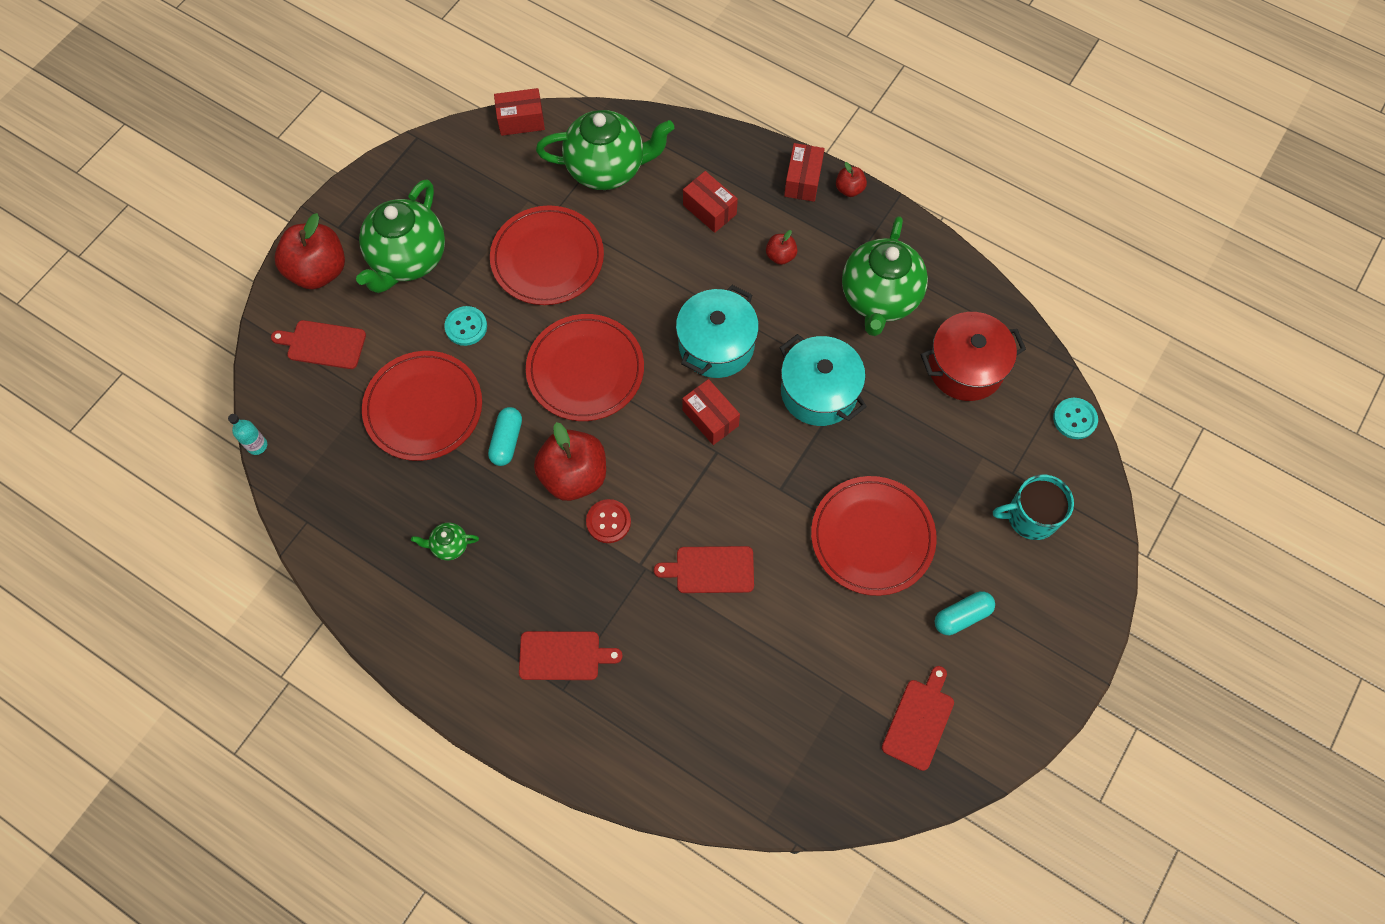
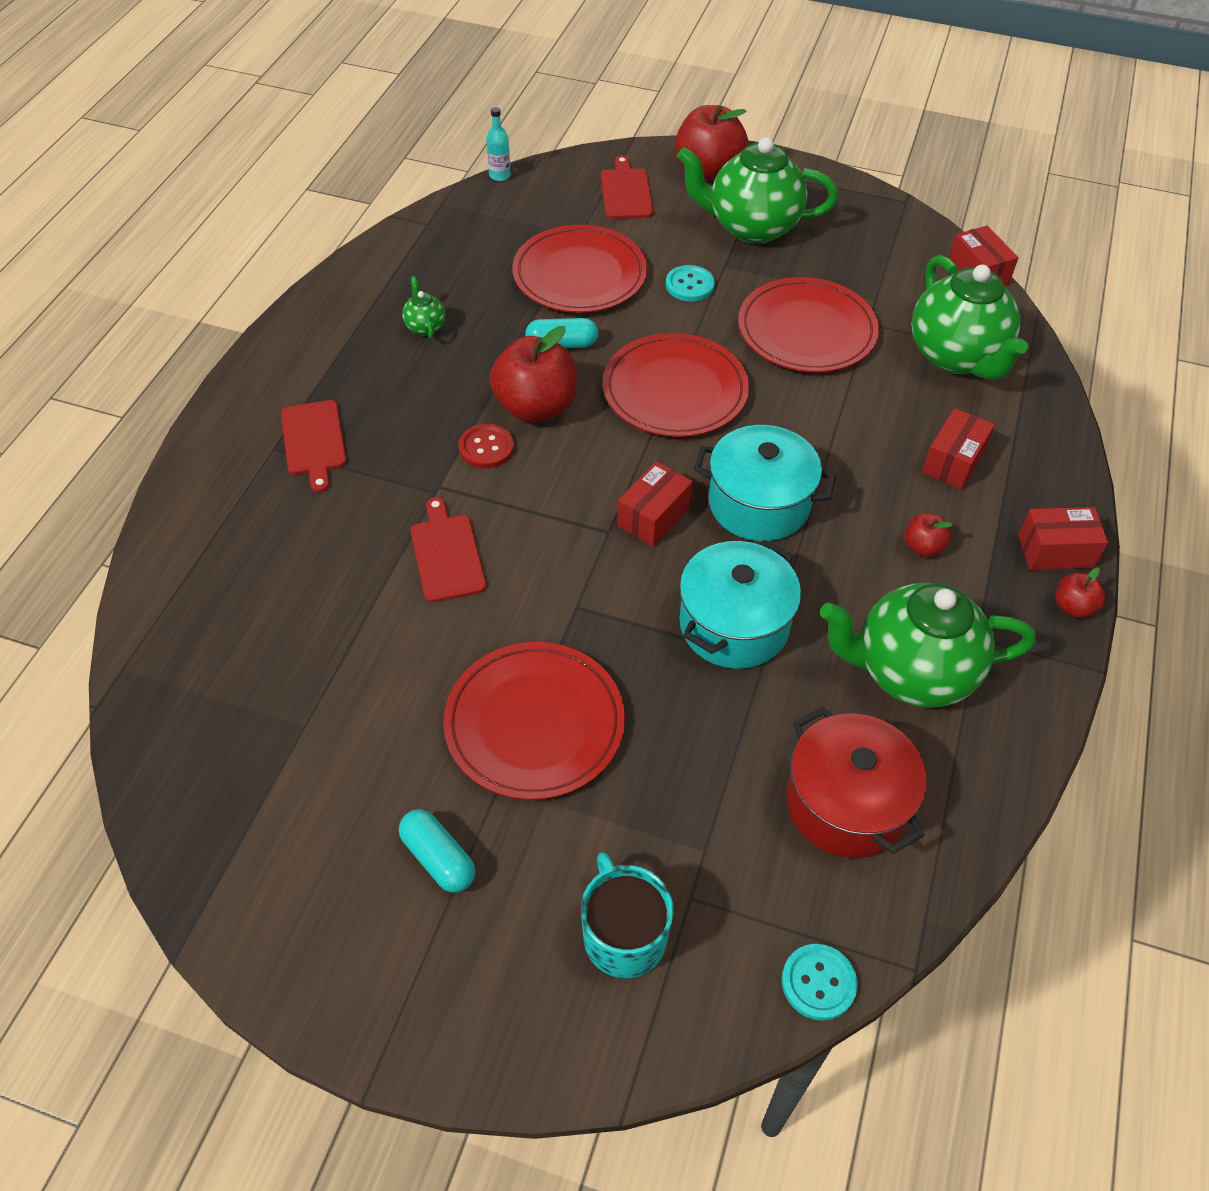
camera: 75 degrees right, 15 degrees down
red cutting board [882,666,954,771] -> none

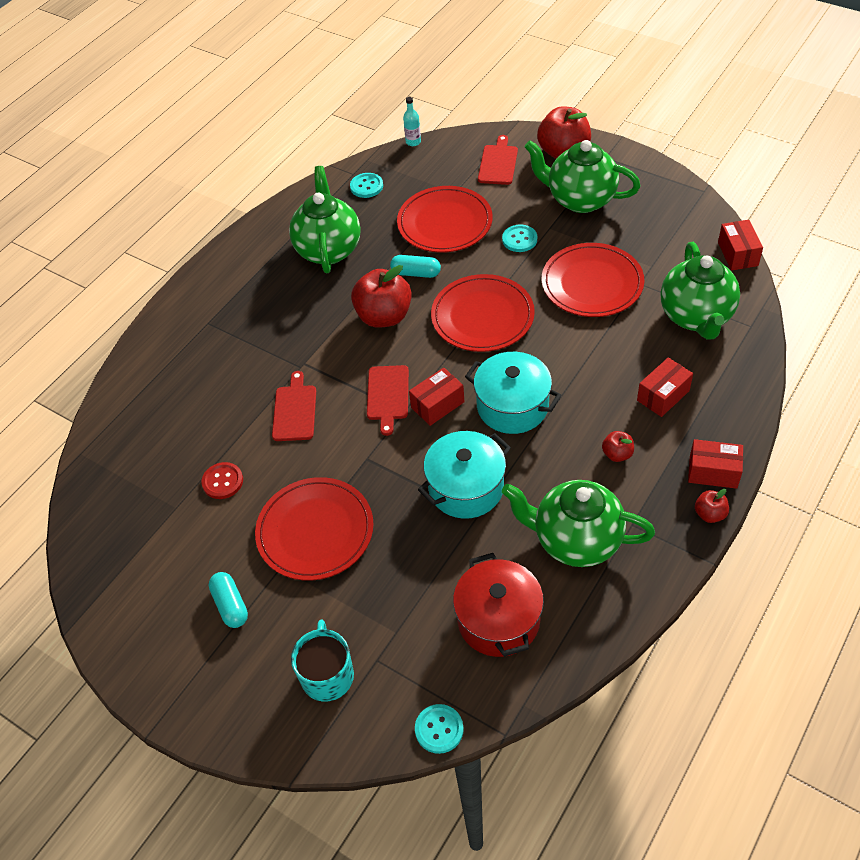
camera: 20 degrees right, 0 degrees up
red cutting board [281,400,347,492] -> red cutting board moved to [367,365,409,436]
green teapot [402,276,445,339] -> green teapot [289,166,361,273], size x2.38
red button [459,424,514,468] -> red button moved to [201,462,243,499]
none -> turquoise button [350,173,383,198]

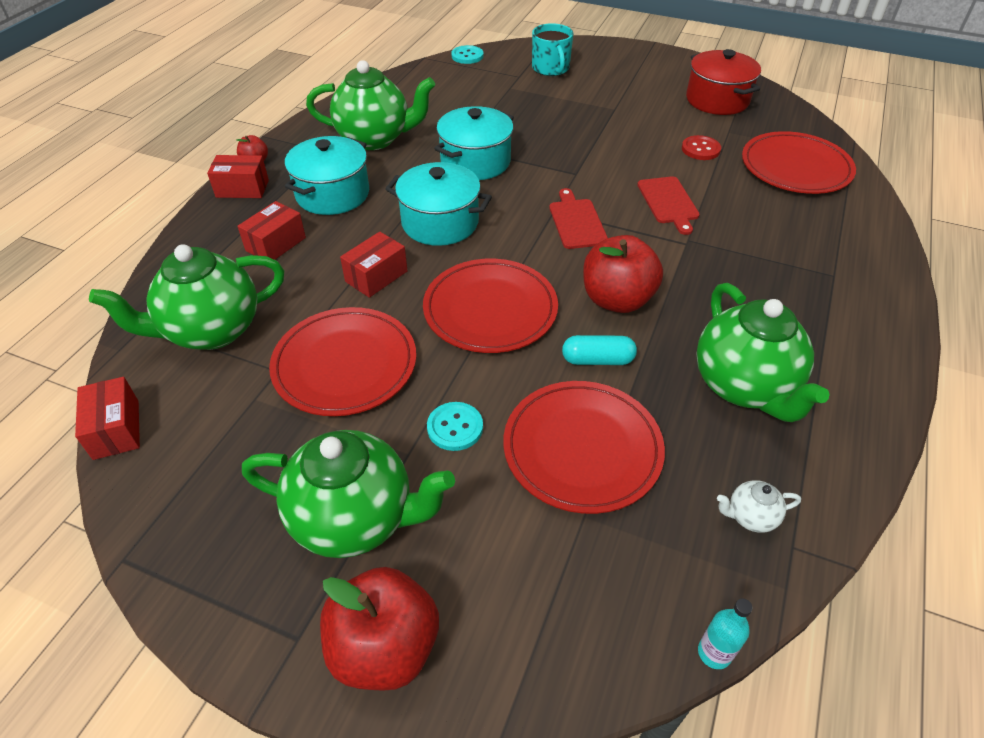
camera: 165 degrees right, 5 degrees down
turquoise capsule [209,572,248,628] -> none
red plate [255,477,374,581] -> red plate moved to [742,131,856,194]
turquoise button [350,173,383,198] -> white teapot [717,480,801,533]
red box [409,368,464,426] -> red box moved to [340,232,408,298]
red pot [453,553,544,657] -> red pot moved to [686,49,761,115]
red cutting board [478,135,518,185] -> none
red apple [602,431,634,462] -> turquoise pot [285,136,369,215]
green teapot [661,242,740,340] -> green teapot turned 105 degrees counterclockwise [89,244,284,350]

